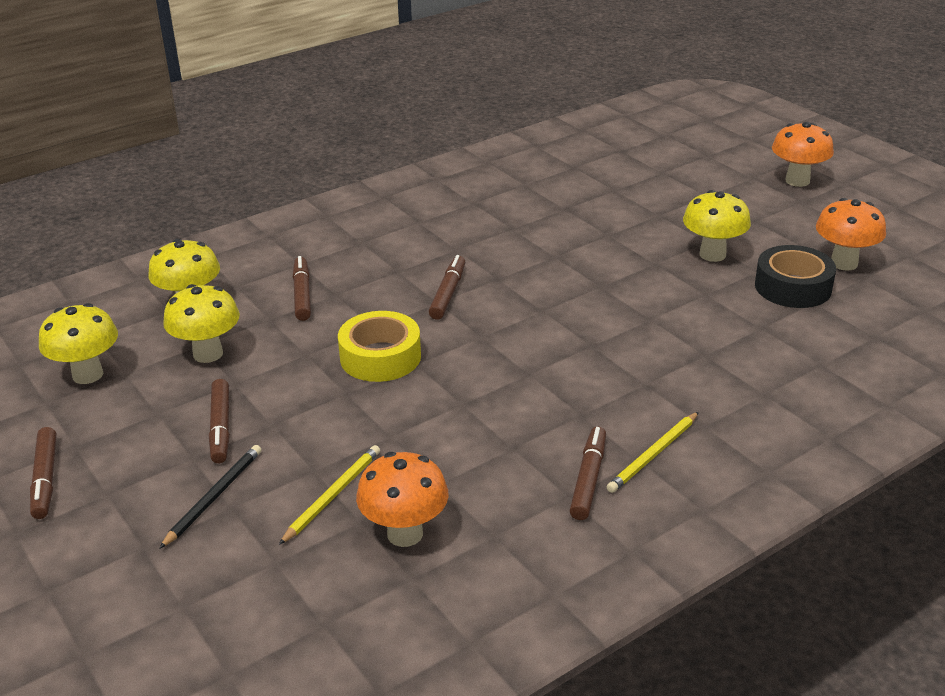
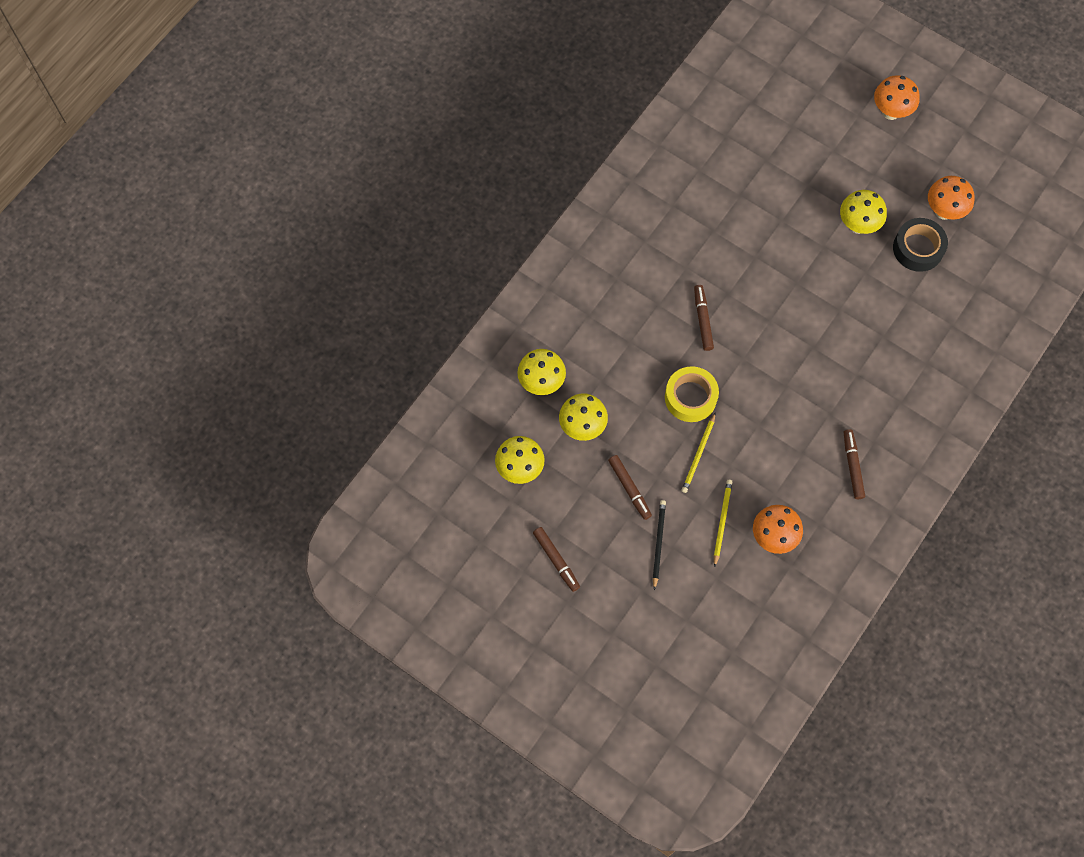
camera: 20 degrees left, 35 degrees up
brown marker [293,256,311,321] -> none
yellow pencil [607,412,699,493] -> yellow pencil moved to [682,412,716,493]

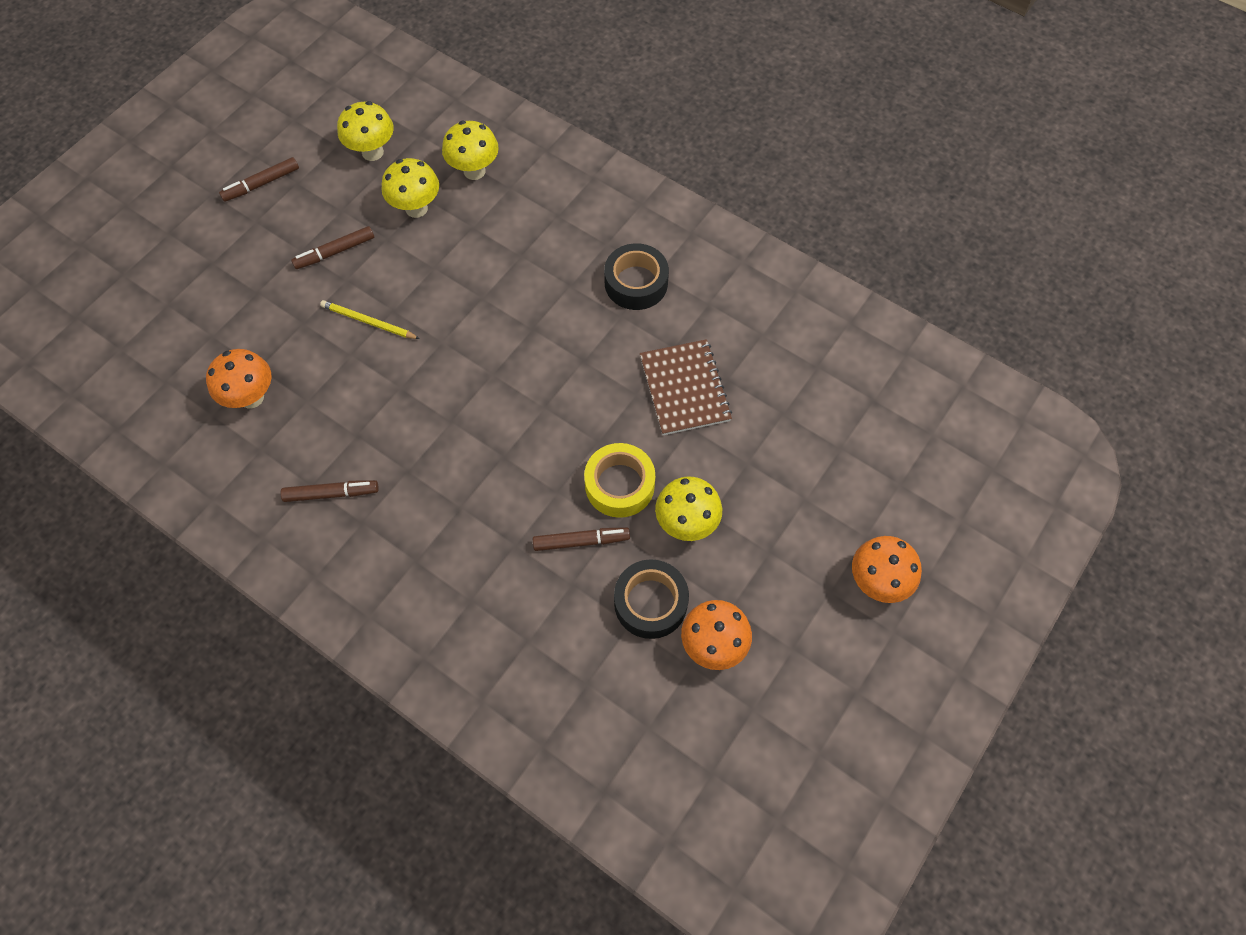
camera: 90 degrees right, 5 degrees down
black pencil [653,500,666,590] -> none
yellow tape [665,366,719,422] -> yellow tape moved to [584,443,655,518]
brown marker [694,285,714,351] -> brown marker moved to [533,527,630,551]
yellow pencil [714,480,732,567] -> none
none -> black tape [604,243,669,310]
none -> brown notebook [640,339,732,435]

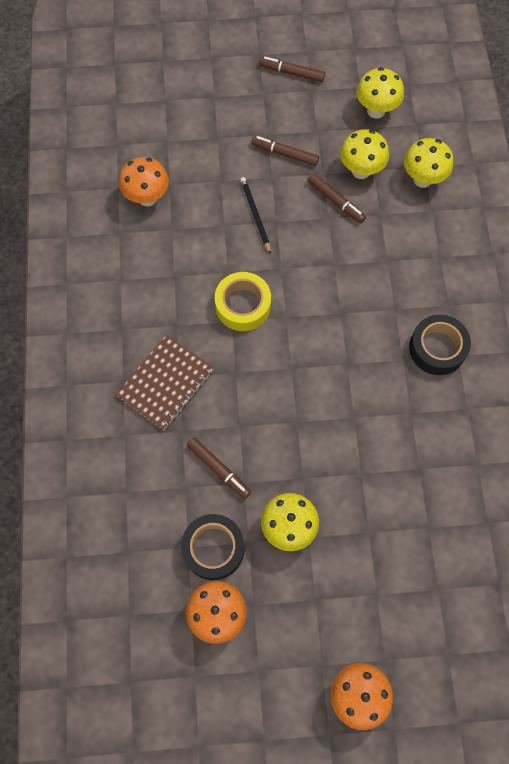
camera: 50 degrees right, 5 degrees up
brown marker [281,480,379,502] -> brown marker moved to [307,173,366,223]
yellow pencil [320,300,420,339] -> black pencil [240,177,271,254]
yellow tape [584,443,655,518] -> yellow tape moved to [215,272,271,331]
brown notebook [640,339,732,435] -> brown notebook moved to [116,335,213,430]

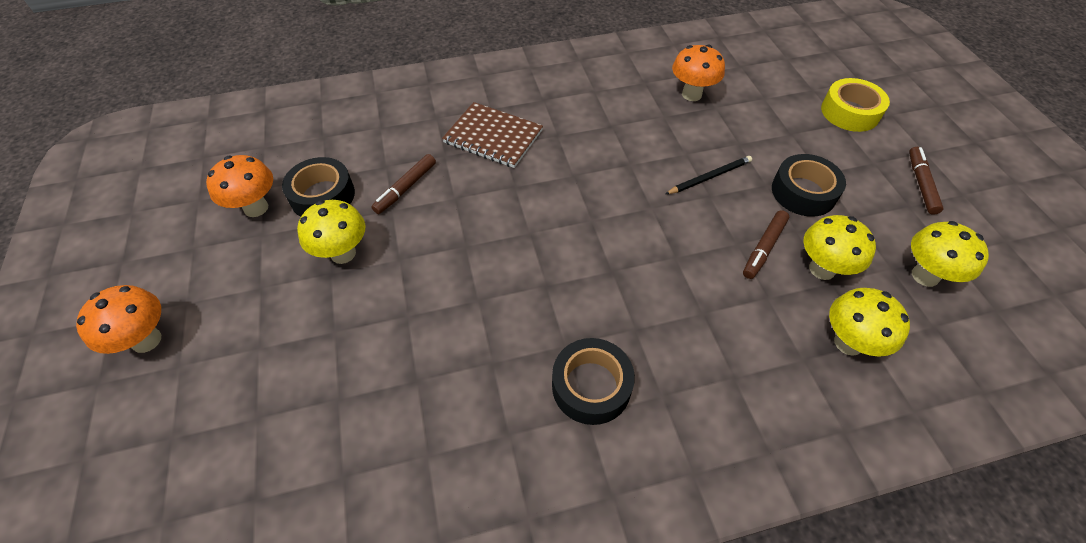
camera: 80 degrees right, 15 degrees down
yellow tape [215,272,271,331] -> yellow tape moved to [821,78,890,132]
brown marker [251,136,319,166] -> black tape [772,154,846,217]

